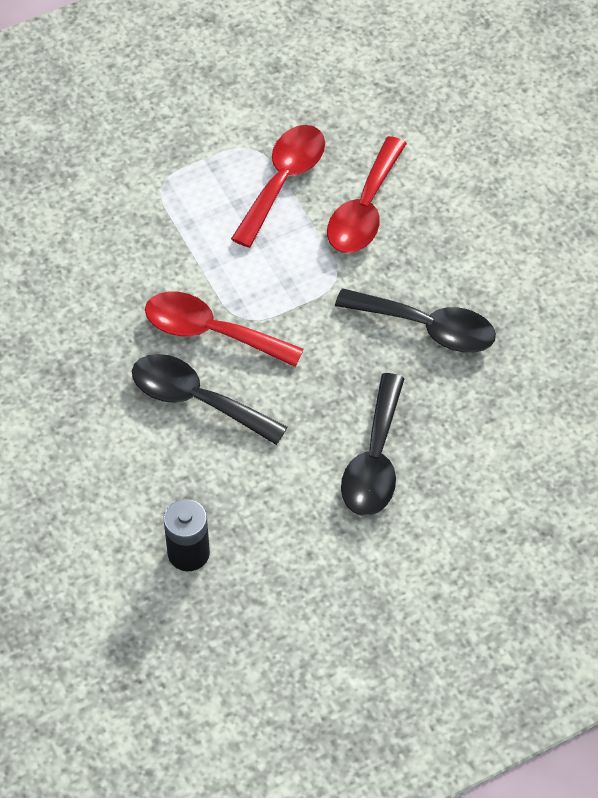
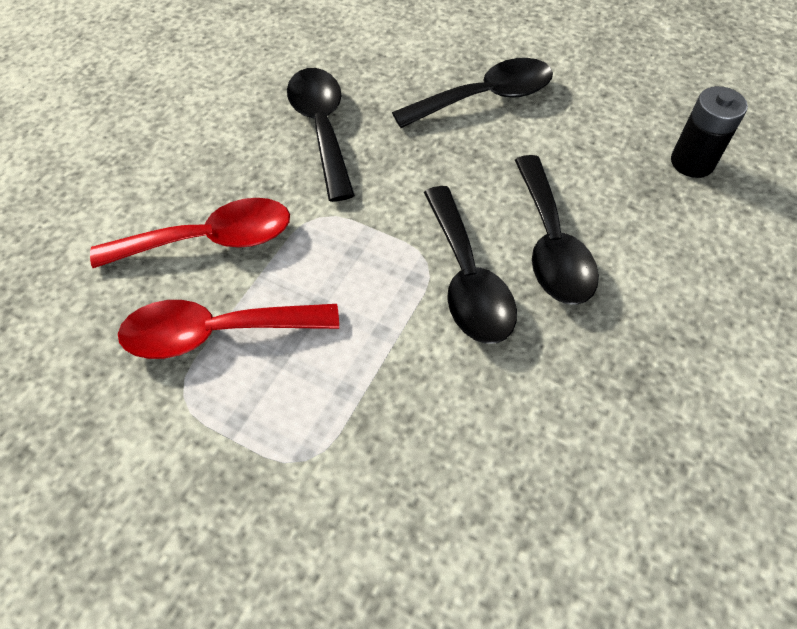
camera: 125 degrees left, 0 degrees up
red spoon [145,291,304,367] -> black spoon [424,186,517,344]

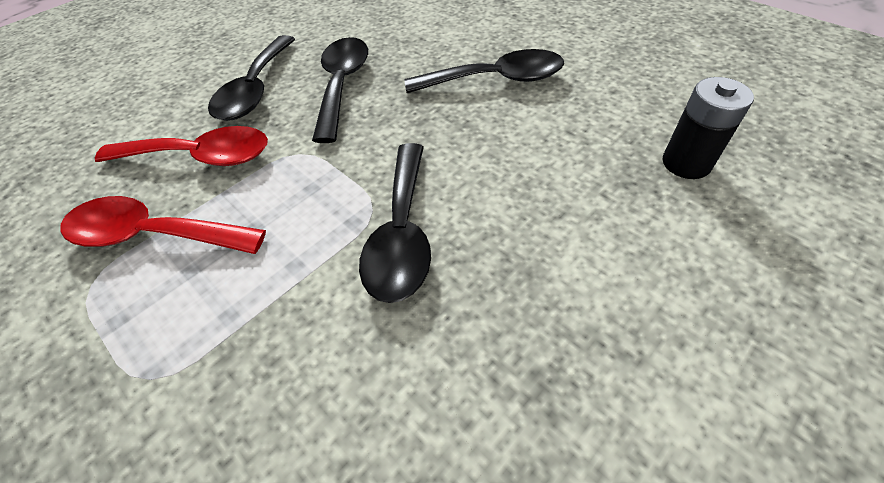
camera: 20 degrees right, 5 degrees down
black spoon [515,155,599,305] -> black spoon moved to [208,35,295,121]

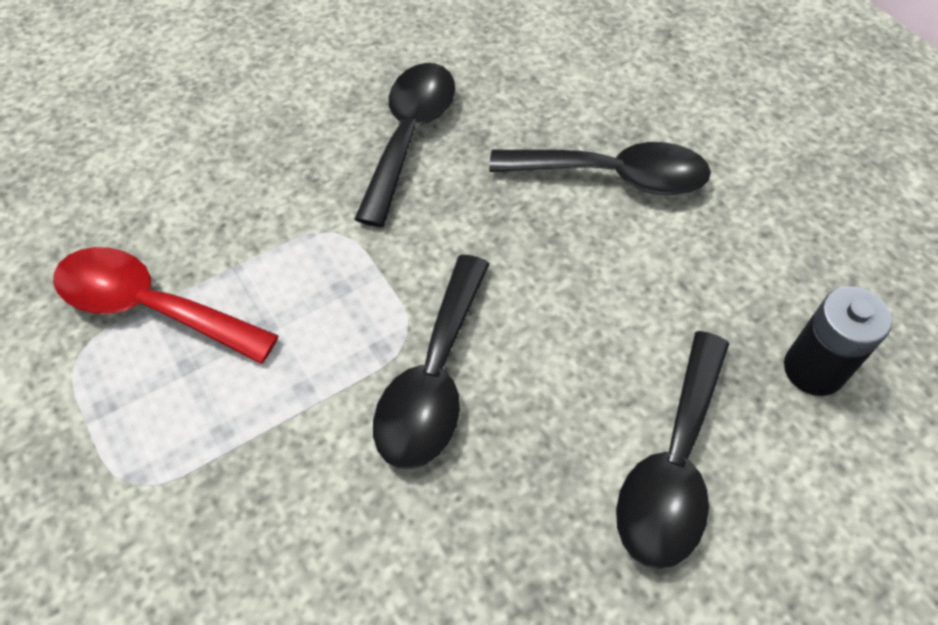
camera: 10 degrees right, 5 degrees up
red spoon [95,126,268,166] -> none
black spoon [208,35,295,121] -> black spoon moved to [616,331,729,569]

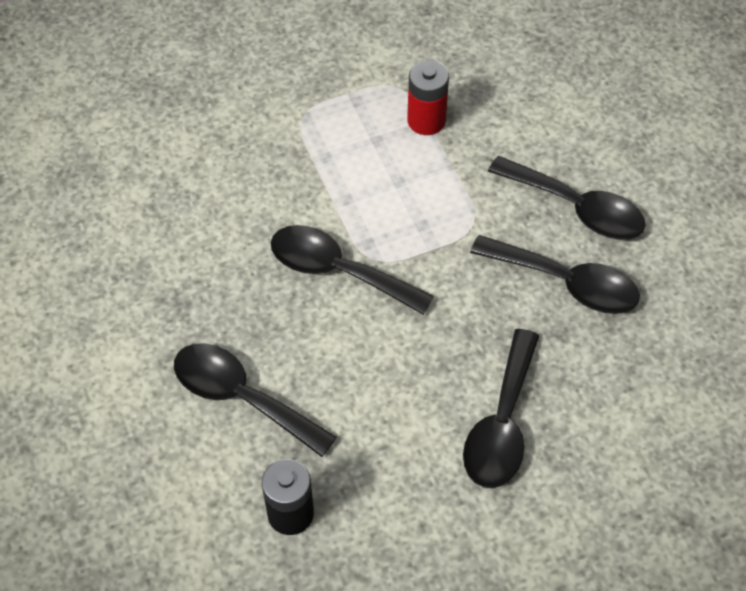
camera: 100 degrees right, 0 degrees up
red spoon [53,247,279,364] -> red battery [407,60,449,135]
none -> black spoon [488,156,645,240]

